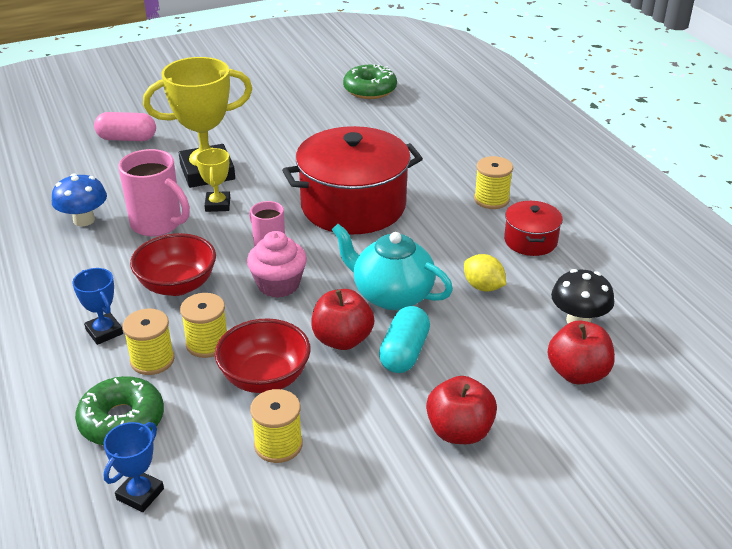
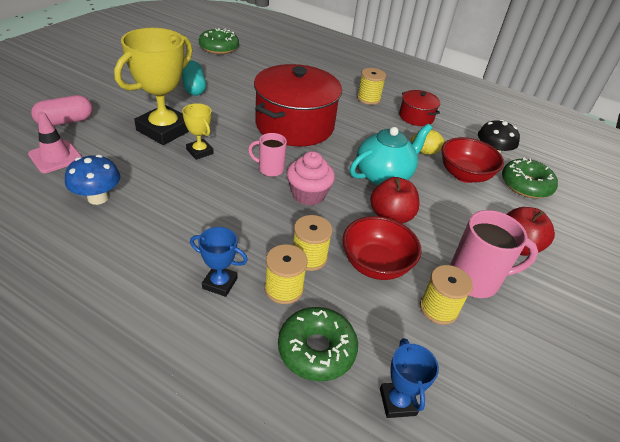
camera: 40 degrees left, 5 degrees up
pink mug [118,149,190,237] -> pink mug moved to [450,210,538,298]
red bowl [130,233,216,296] -> red bowl moved to [441,137,504,183]
turquoise teapot [332,224,453,310] -> turquoise teapot turned 150 degrees clockwise [350,124,432,185]
turquoise capsule [379,306,430,373] -> turquoise capsule moved to [181,60,206,96]
red apple [548,321,615,384] -> green donut [502,158,558,198]
none -> pink traffic cone [28,111,82,173]

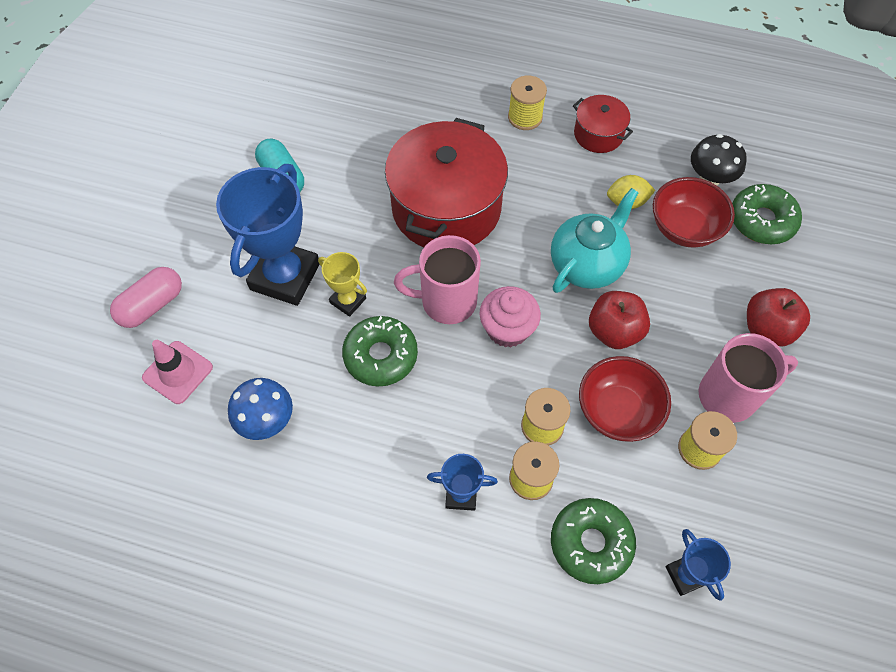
camera: 10 degrees left, 20 degrees up
yellow trophy [114,28,193,145] -> blue trophy [216,164,320,306]
green donut [199,28,239,54] -> green donut moved to [342,316,418,387]
pink mug [248,133,287,177] -> pink mug [394,235,481,324], size x1.67

